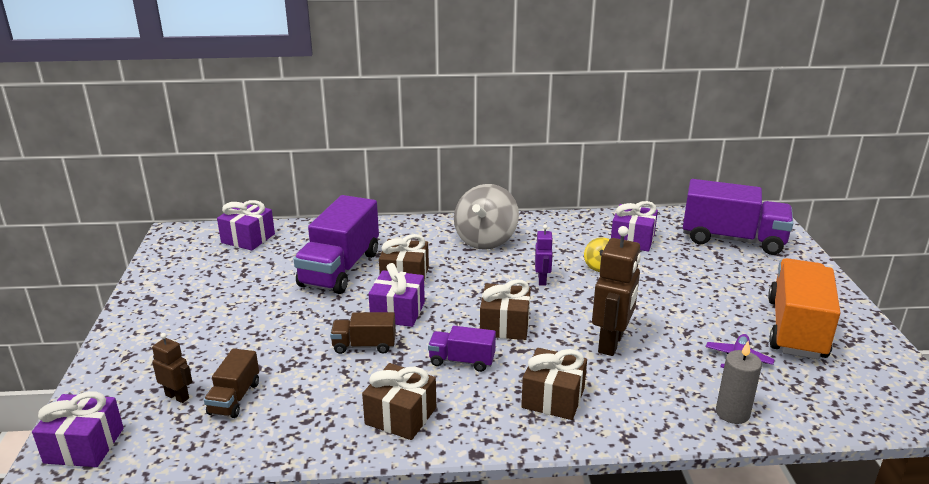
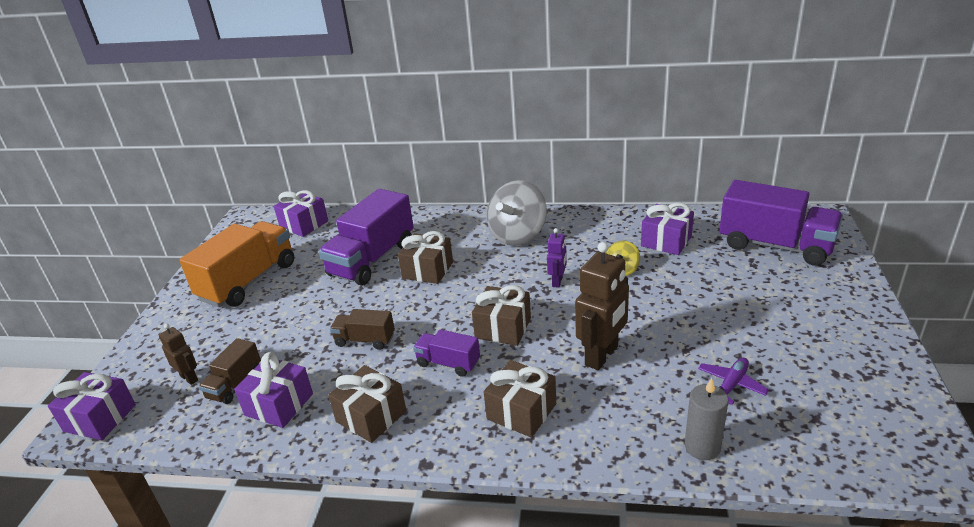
camera: 15 degrees right, 5 degrees up
purple gift [369,263,425,327] -> purple gift moved to [234,352,313,428]
orange truck [768,258,841,359] -> orange truck moved to [179,221,294,307]

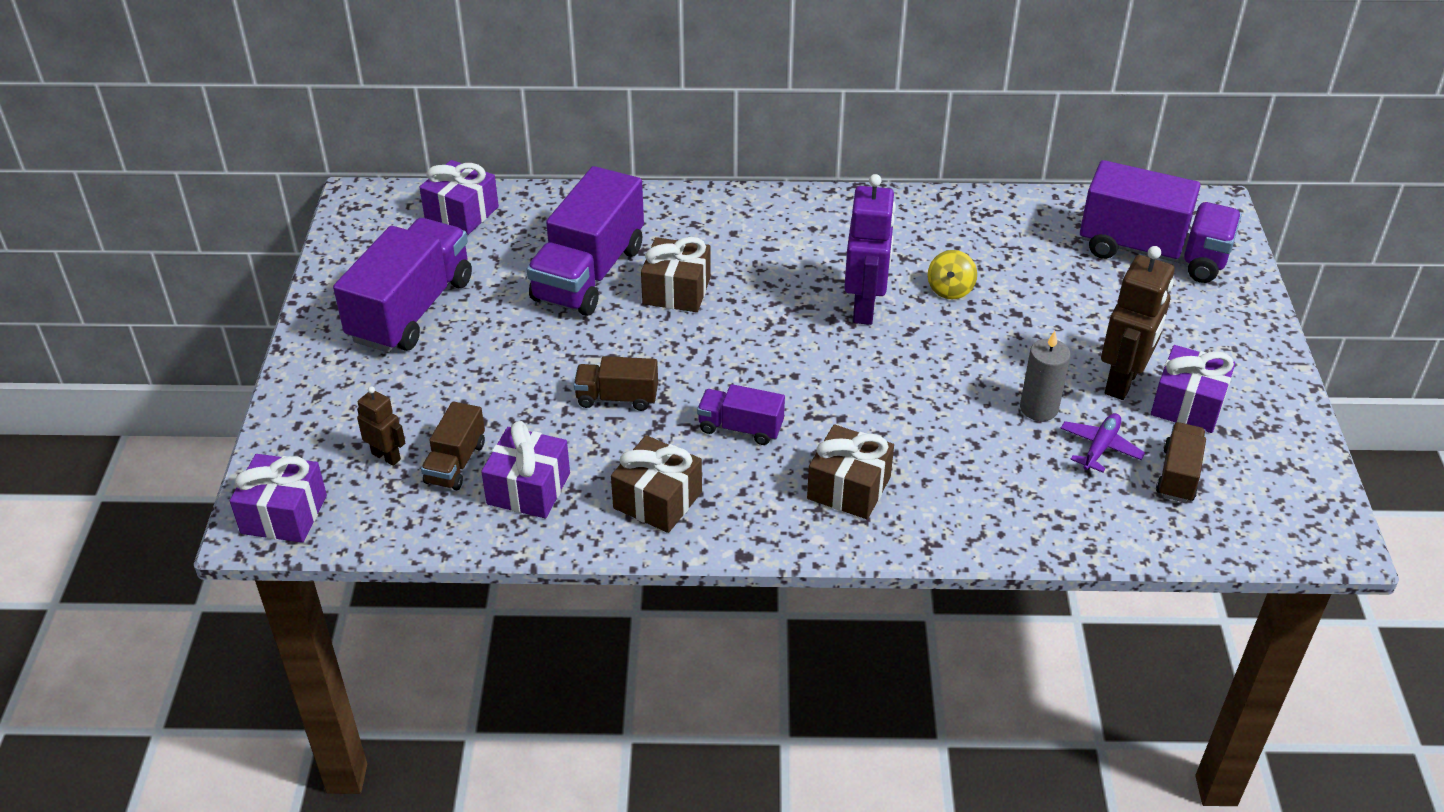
camera: 10 degrees left, 10 degrees up
orange truck [179,221,294,307] -> purple truck [333,218,472,353]
brown gift [472,285,531,346] -> none
grey spinning top [487,180,547,246] -> none
purple robot [547,228,567,288] -> purple robot [844,174,896,325], size x1.87
brown robot [575,242,629,370] -> brown robot moved to [1101,246,1175,400]
purple gift [641,203,694,255] -> purple gift moved to [1151,345,1235,433]
grey candle [685,378,728,460] -> grey candle moved to [1020,331,1070,421]
none -> brown truck [1156,422,1206,503]

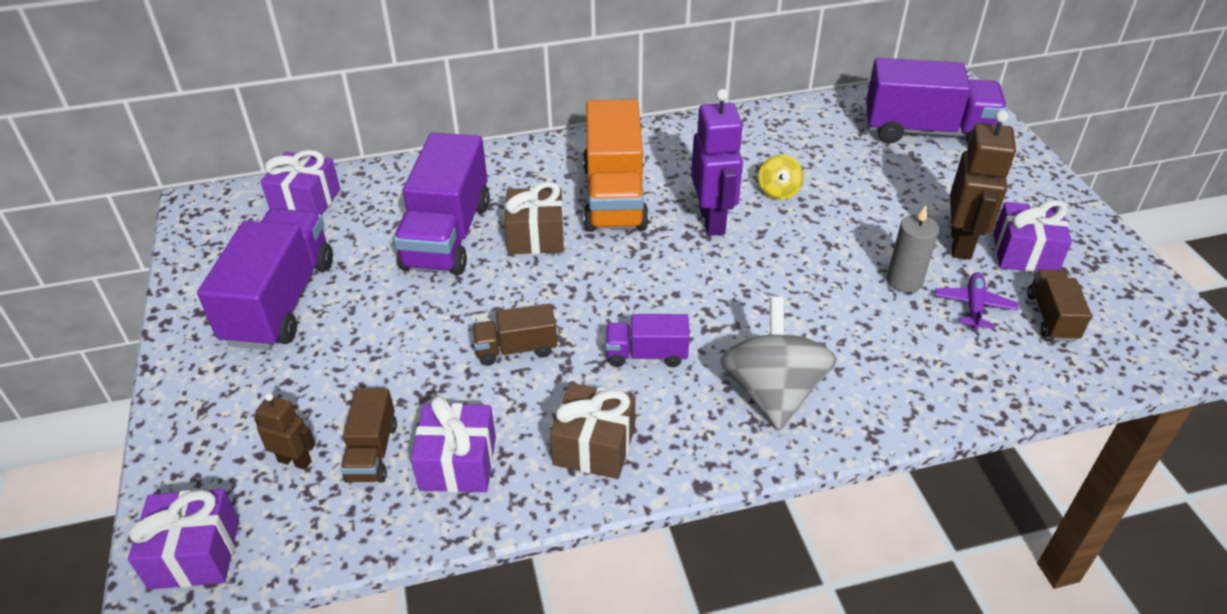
camera: 15 degrees left, 0 degrees up
brown gift [807,424,894,519] -> grey spinning top [720,297,837,430]
none -> orange truck [583,99,649,232]

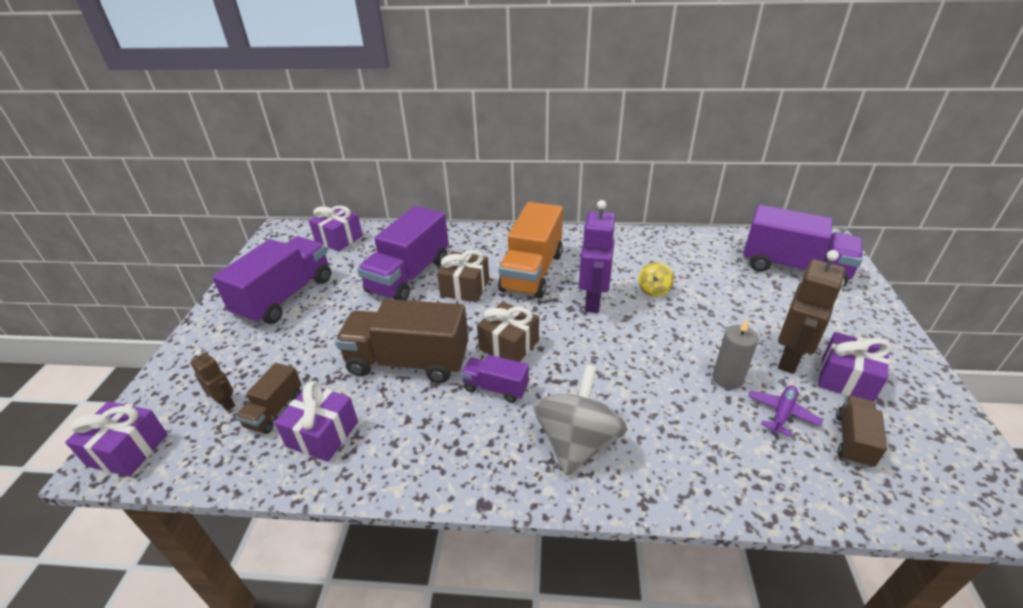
camera: 20 degrees right, 5 degrees down
brown truck [472,304,557,366] -> brown truck [335,299,468,383], size x1.99
brown gift [550,383,635,479] -> brown gift moved to [477,302,539,362]

